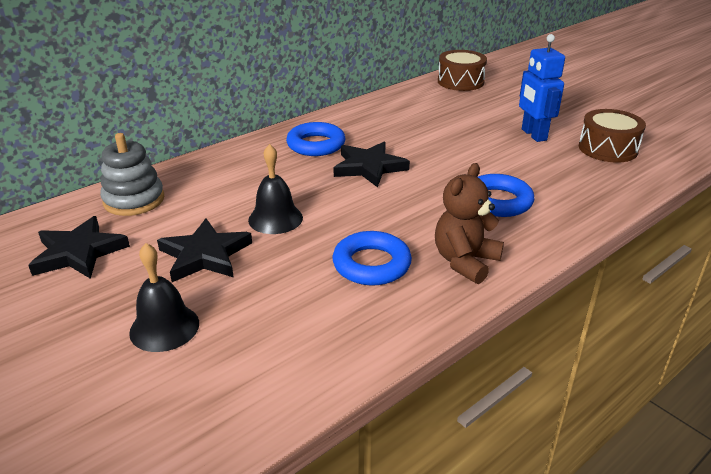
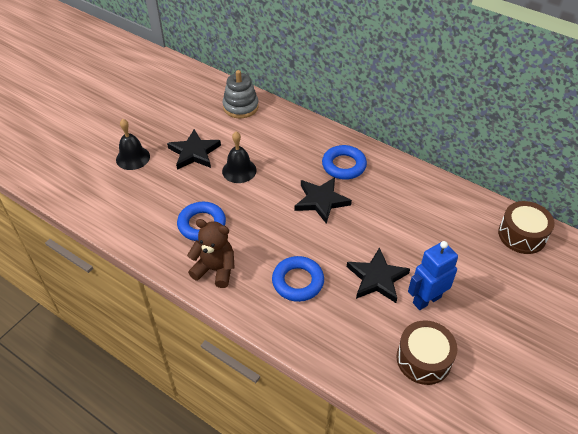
camera: 75 degrees right, 15 degrees up
black star [28,216,130,279] -> black star moved to [347,247,410,303]

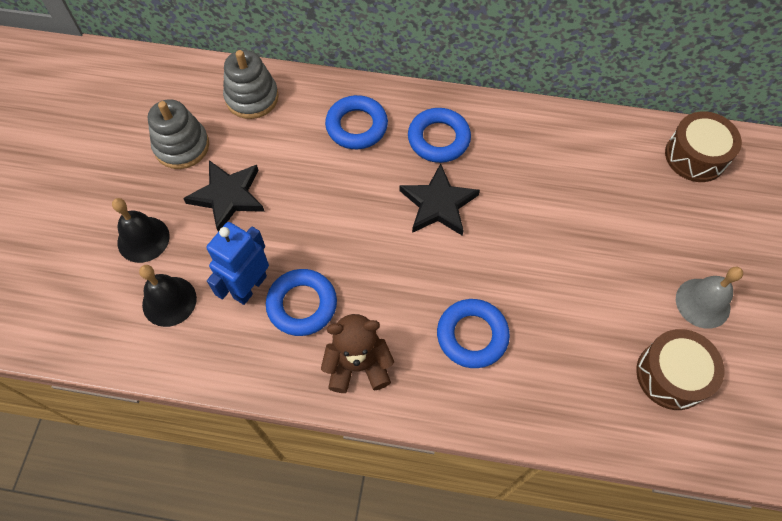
camera: 25 degrees left, 15 degrees up
black bell [222,132,256,183] -> black bell moved to [139,265,197,327]
black star [347,247,410,303] -> none
blue robot [408,241,458,310] -> blue robot moved to [207,222,269,305]
none -> grey stacking toy [148,99,209,169]
none -> blue ring [325,95,388,149]
none -> grey bell [676,267,743,329]

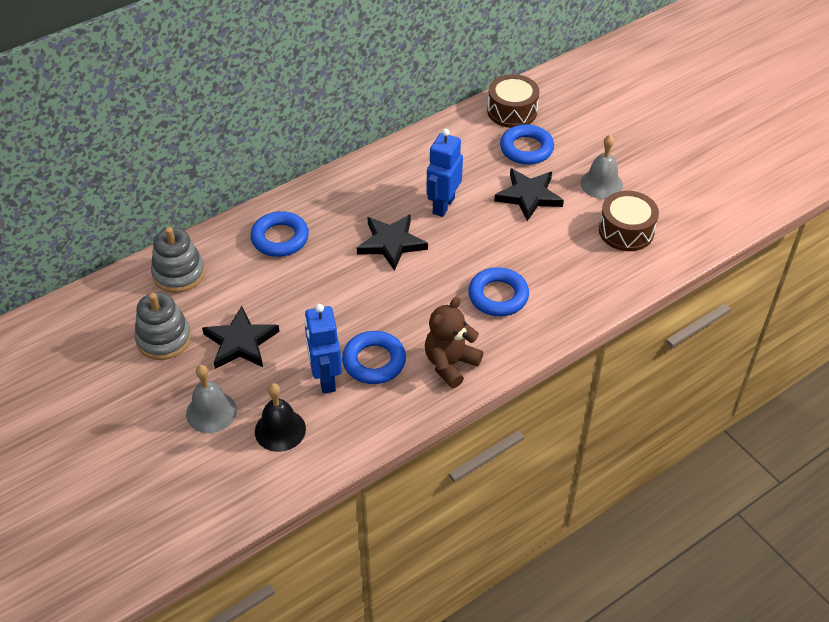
camera: 45 degrees left, 15 degrees down
black bell [112,198,170,263] -> grey bell [186,365,237,433]
blue ring [408,108,471,163] -> blue ring moved to [500,124,554,165]
none -> blue robot [427,128,463,217]
none -> black star [494,168,564,221]

